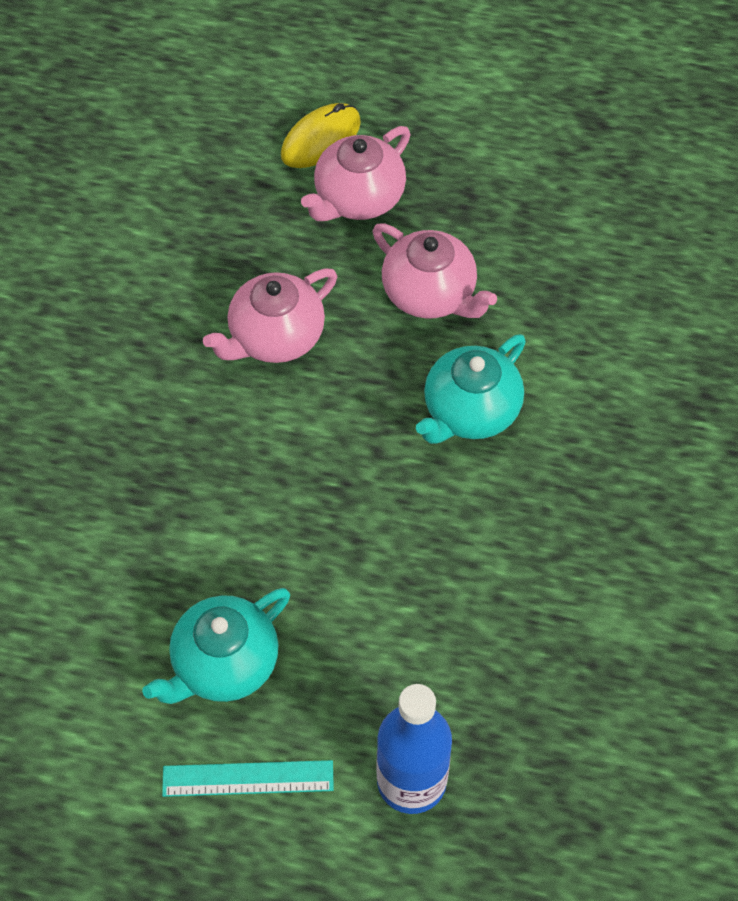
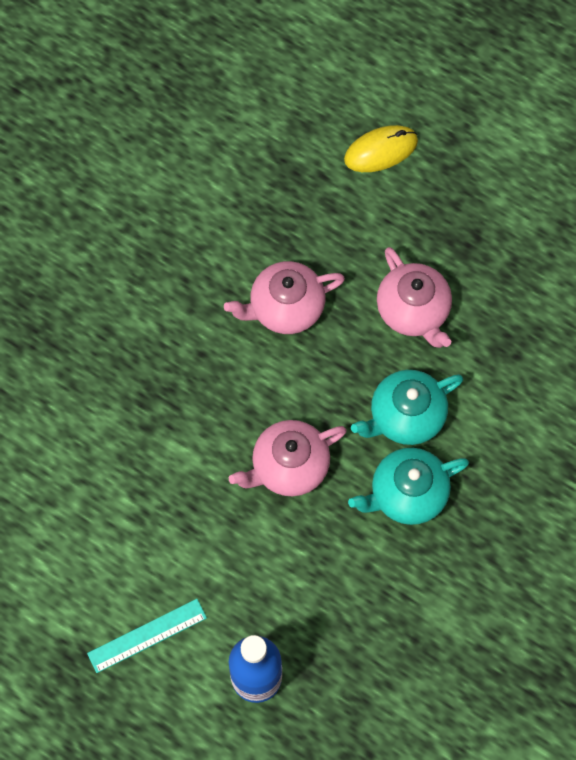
camera: 20 degrees right, 10 degrees up
turquoise teapot [142,588,290,704] -> turquoise teapot moved to [348,448,469,525]
turquoise ruler [162,760,334,797] -> turquoise ruler turned 45 degrees counterclockwise [87,599,207,673]
pink teapot [301,126,411,221] -> pink teapot moved to [229,420,347,496]

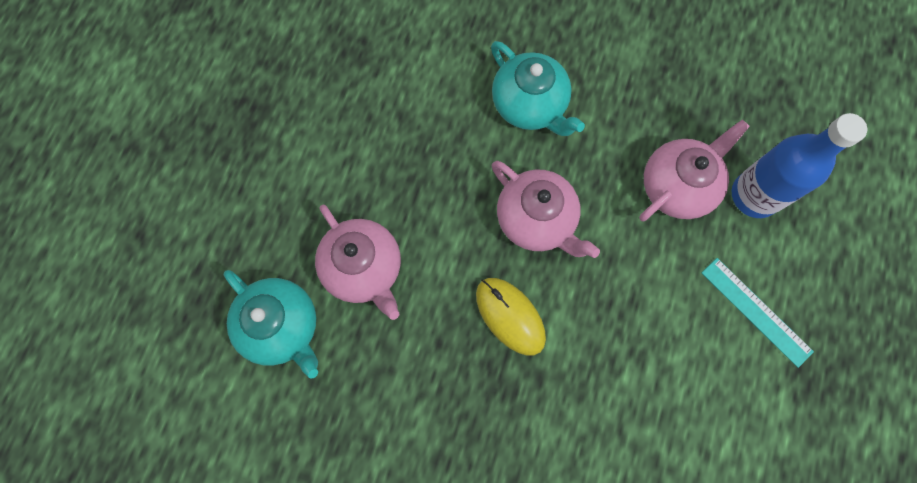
camera: 105 degrees left, 5 degrees up
yellow mouse [344,125,418,172] -> yellow mouse moved to [476,278,546,356]
turquoise teapot [351,370,463,445] -> turquoise teapot moved to [224,270,318,379]
pink teapot [377,247,452,348] -> pink teapot moved to [639,119,750,222]

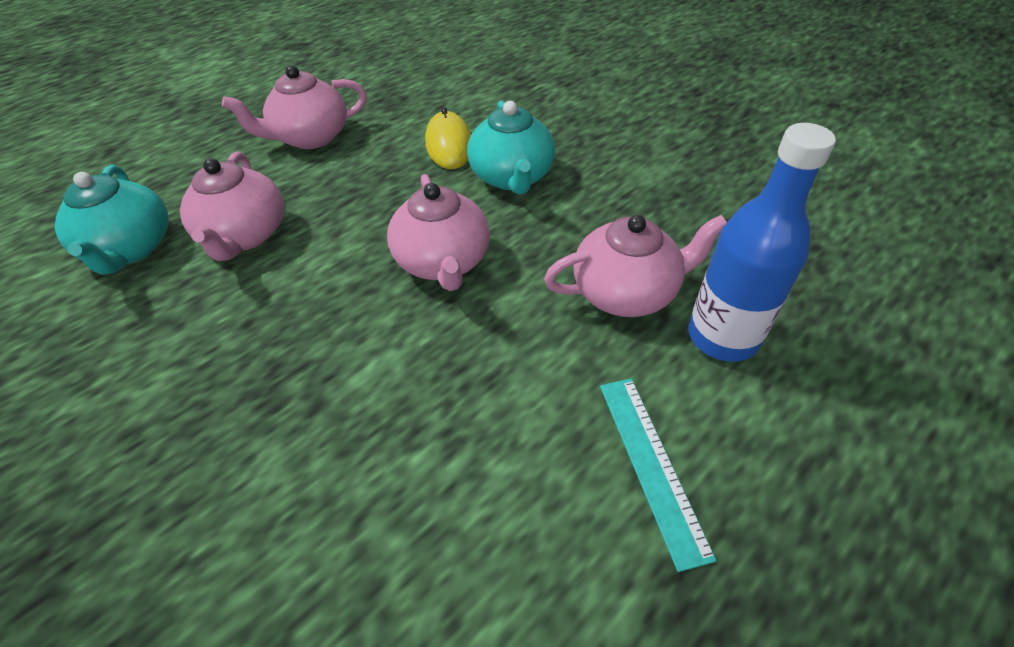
camera: 30 degrees right, 25 degrees down
yellow mouse [476,278,546,356] -> yellow mouse moved to [425,107,471,169]
none -> pink teapot [222,65,367,149]

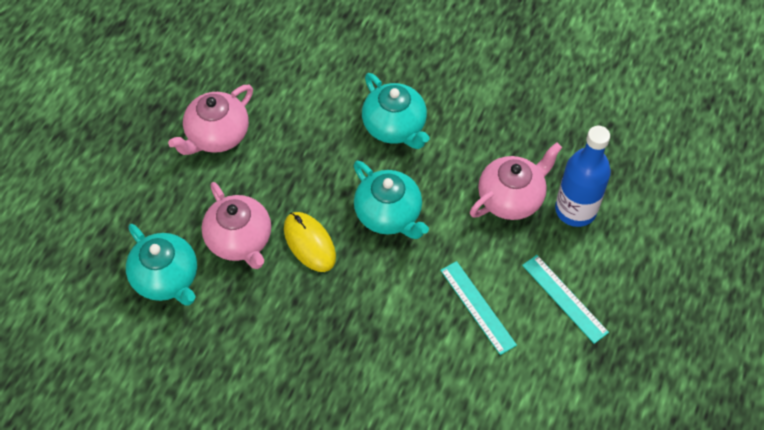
camera: 25 degrees left, 10 degrees up
pink teapot [387,174,490,291] -> turquoise teapot [354,161,429,239]
yellow mouse [425,107,471,169] -> yellow mouse moved to [284,212,336,272]
none -> turquoise ruler [440,261,517,355]

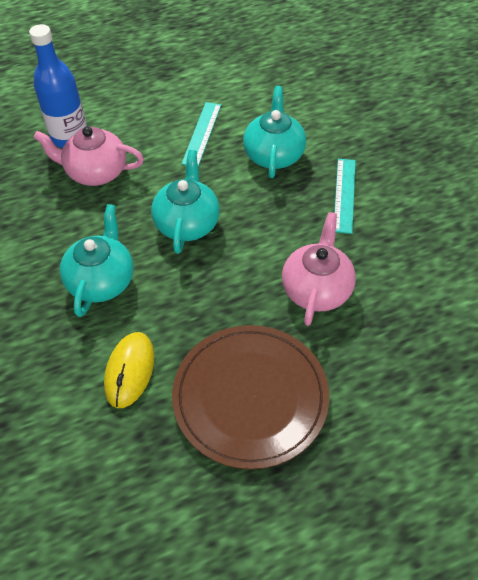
camera: 135 degrees left, 5 degrees down
turquoise teapot [126,224,197,305] -> turquoise teapot moved to [243,86,306,178]
pink teapot [168,85,253,155] -> brown plate [172,325,329,469]
yellow mouse [284,212,336,272] -> yellow mouse moved to [104,332,154,408]
turquoise ruler [522,255,609,344] -> turquoise ruler moved to [334,159,356,234]

